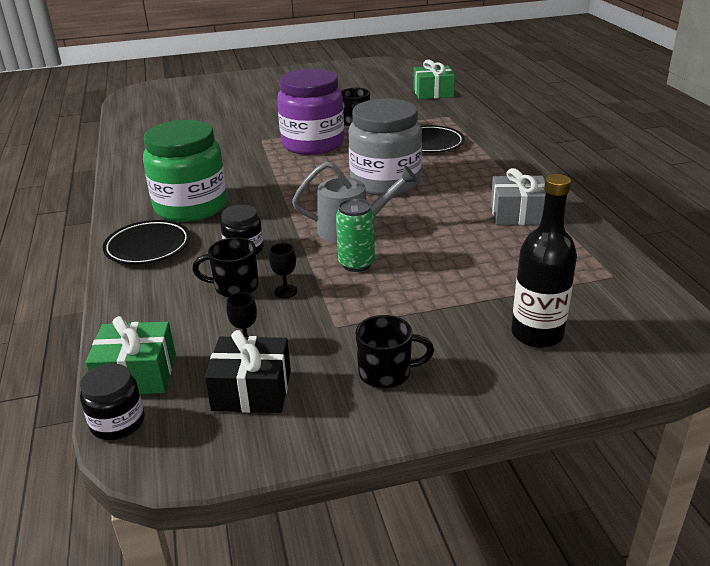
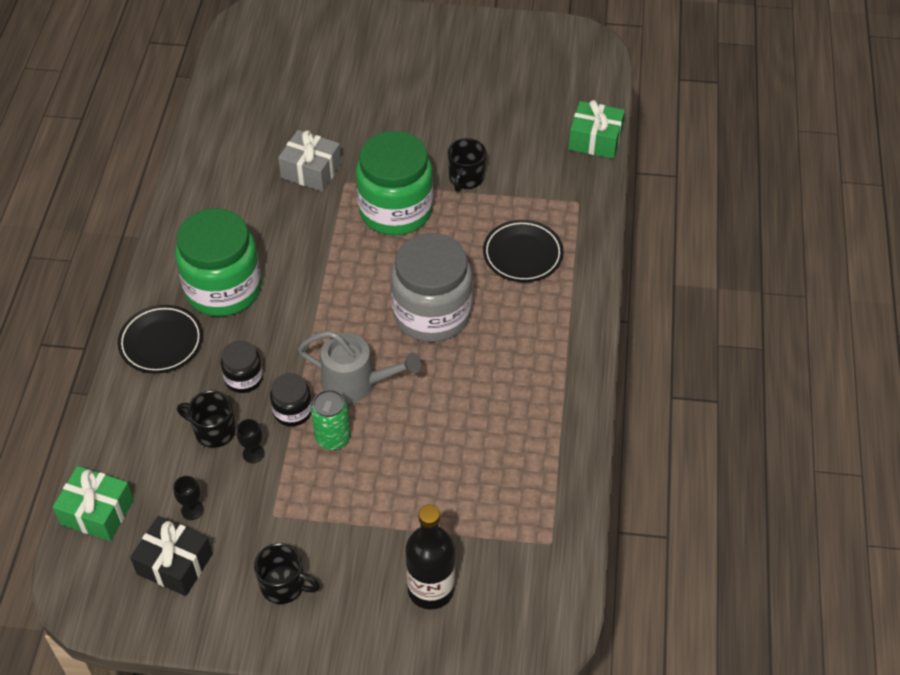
camera: 20 degrees right, 20 degrees up
black jar [80,364,145,440] -> black jar moved to [270,373,312,426]
purple jar [277,69,344,155] -> green jar [356,131,433,235]
grey gift [491,168,546,225] -> grey gift moved to [278,130,341,192]

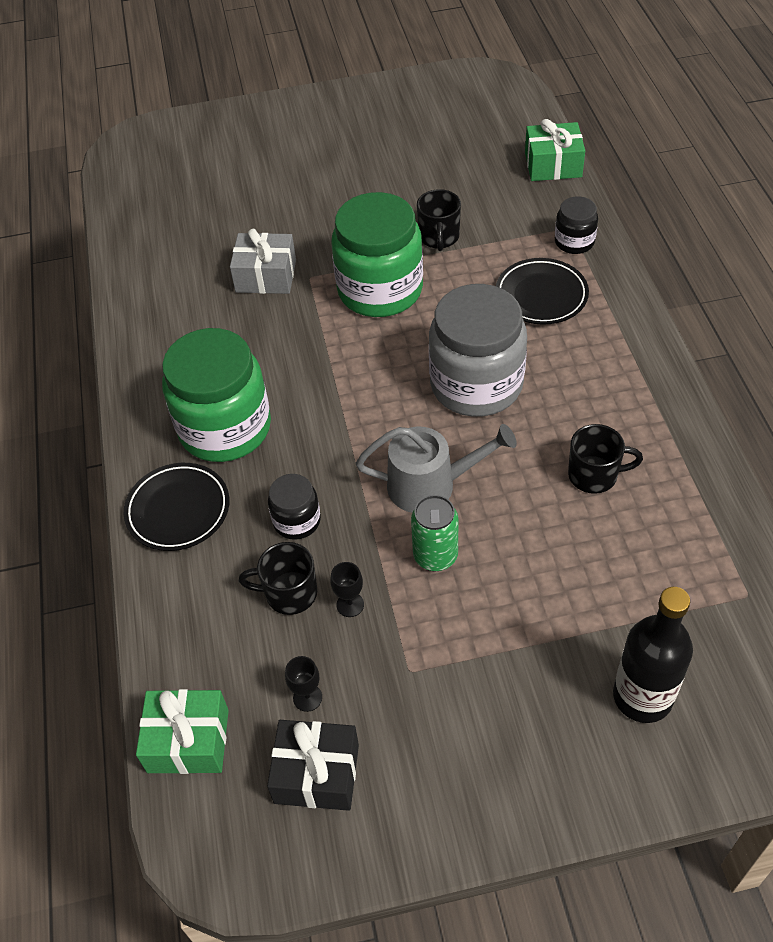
camera: 15 degrees left, 0 degrees up
black mug [254,543,320,604] -> black mug moved to [568,424,643,494]
black jar [270,373,312,426] -> black jar moved to [555,196,598,254]

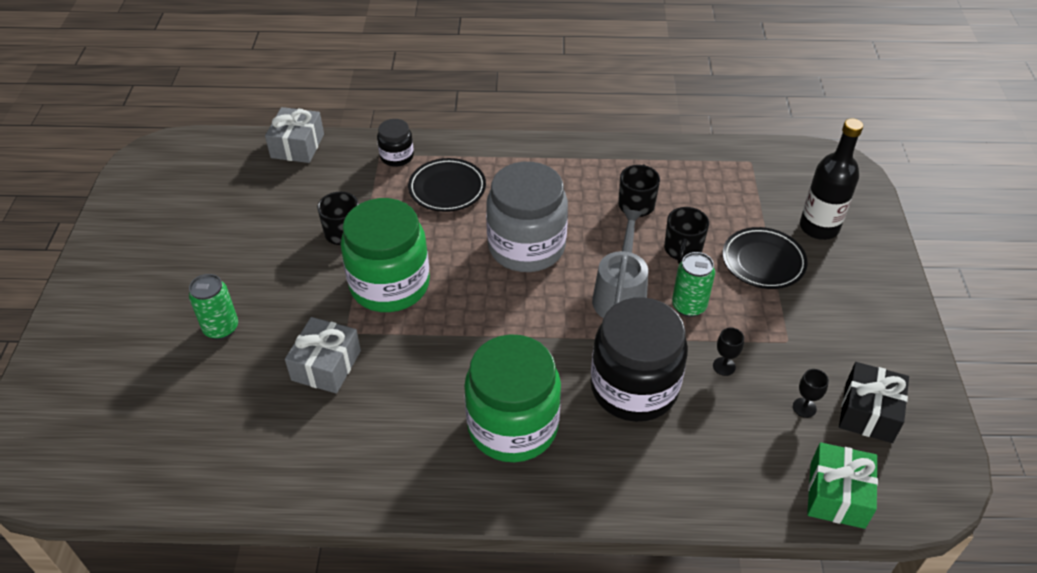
camera: 80 degrees left, 5 degrees down
black plate [124,463,229,551] -> black plate moved to [723,227,808,289]
black mug [239,542,317,615] -> black mug moved to [664,207,709,264]
black jar [268,474,321,540] -> black jar [591,297,688,422], size x2.09
green gift [525,119,585,181] -> grey gift [265,107,324,163]
none -> green can [189,274,238,340]

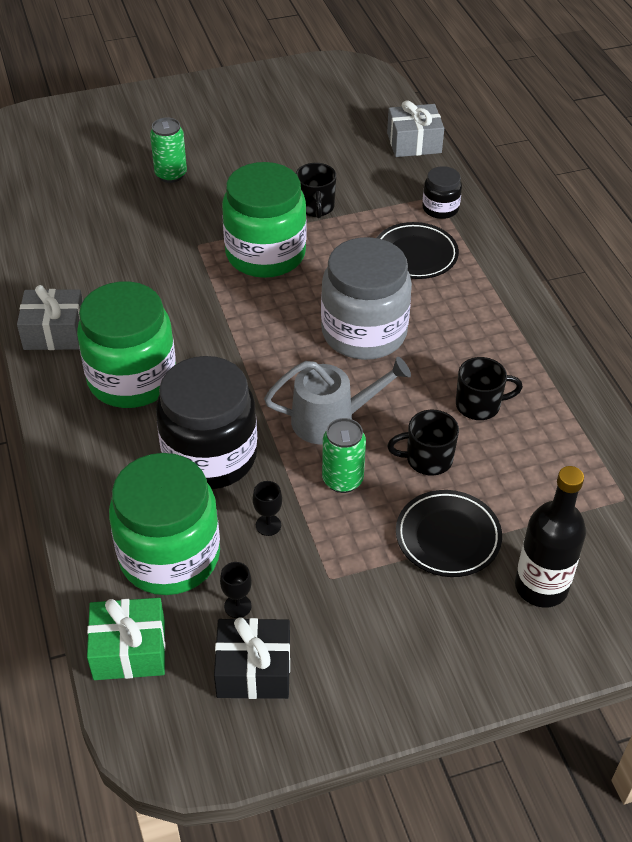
camera: 70 degrees right, 0 degrees up
grey gift [285,317,361,394] -> grey gift moved to [17,285,83,350]
none -> green jar [109,453,220,595]

